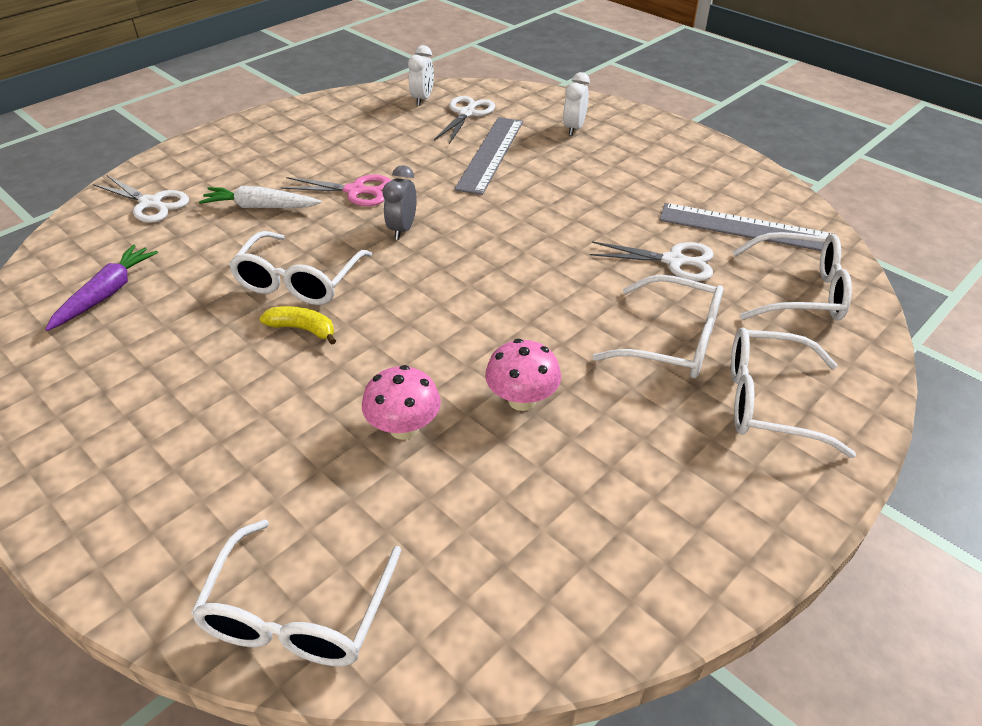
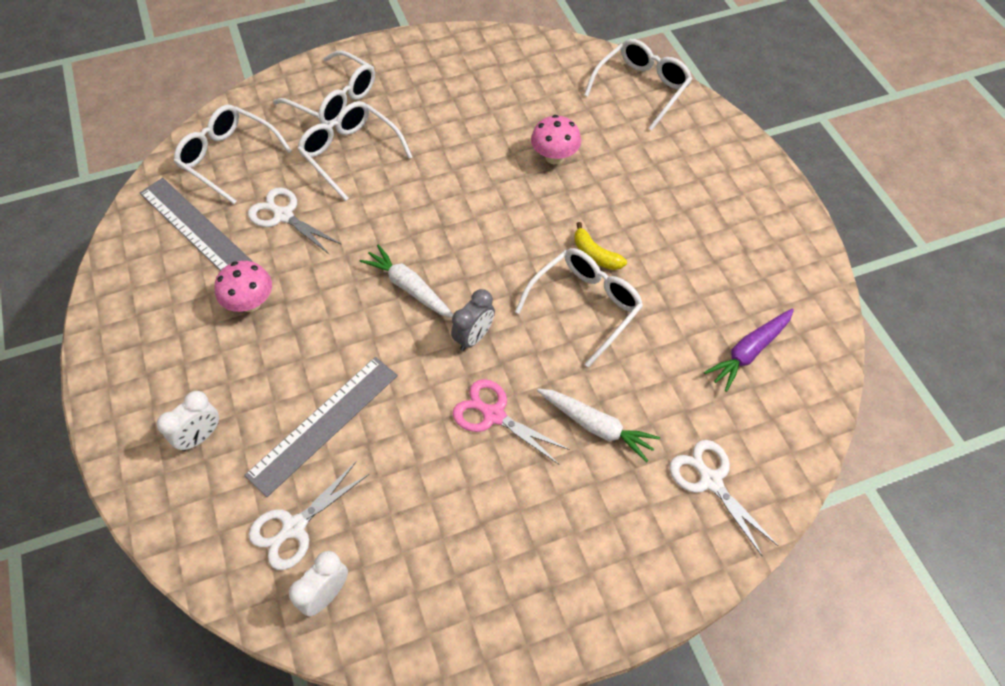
camera: 155 degrees left, 15 degrees up
pink mushroom [485,339,561,411] -> pink mushroom moved to [214,261,272,312]
none -> white carrot [359,244,453,318]

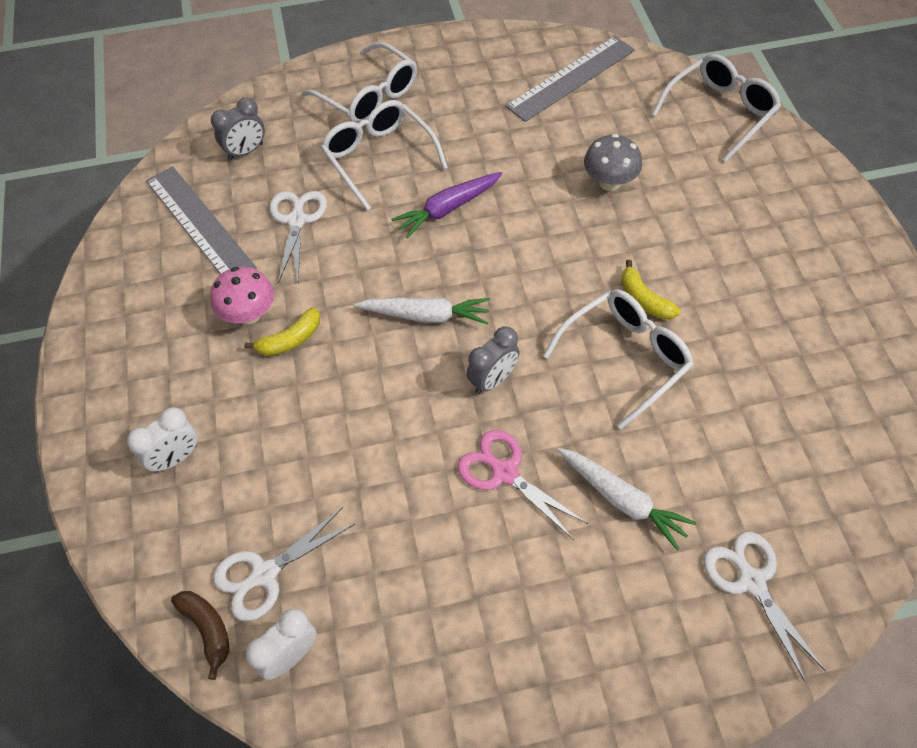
camera: 10 degrees right, 0 degrees up
white glasses [174,105,292,204] -> grey clock [211,98,265,160]
grey ruler [244,357,398,497] -> grey ruler moved to [505,36,635,122]
white scissors [248,187,342,255] -> white scissors turned 45 degrees clockwise [270,191,327,283]
white carrot [359,244,453,318] -> white carrot turned 135 degrees clockwise [354,297,490,325]
pink mushroom [531,115,581,164] -> grey mushroom [584,134,642,191]
purple carrot [704,308,794,392] -> purple carrot moved to [391,172,502,238]
none -> brown banana [171,591,229,680]
none -> yellow banana [244,307,320,356]

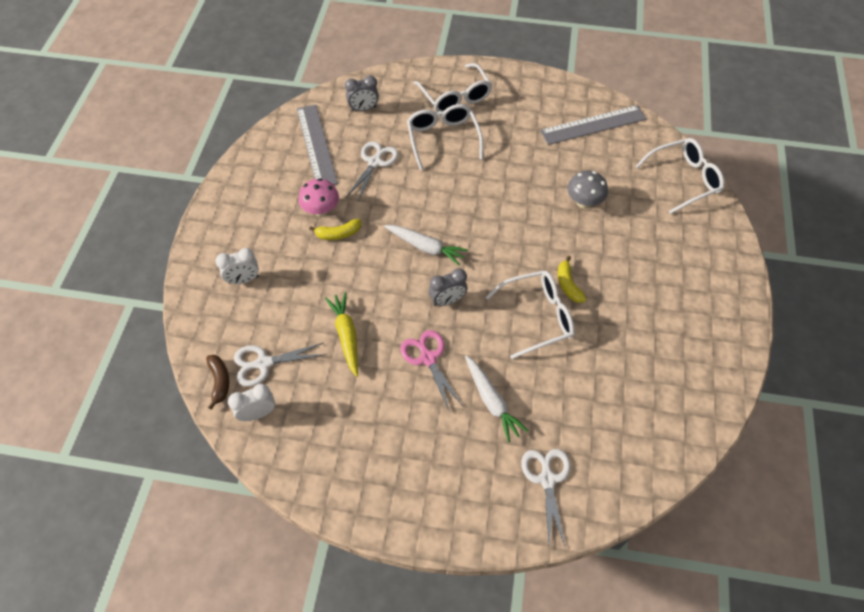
camera: 20 degrees right, 0 degrees up
purple carrot [391,172,502,238] -> none
none -> yellow carrot [325,292,358,377]

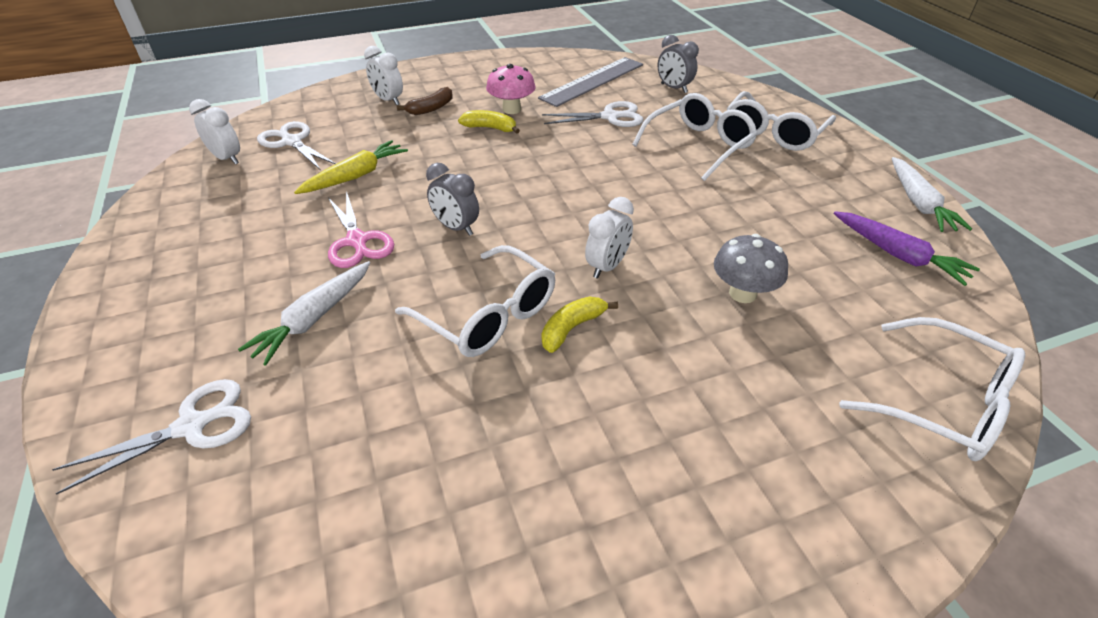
camera: 60 degrees right, 15 degrees down
brown banana [206,355,229,410] -> brown banana moved to [397,87,452,115]
yellow banana [309,219,361,240] -> yellow banana turned 150 degrees clockwise [458,110,520,134]
white carrot [384,225,468,266] -> white carrot moved to [892,157,972,232]
pink scissors [400,330,463,412] -> pink scissors turned 120 degrees clockwise [328,191,394,268]
grey ruler [540,105,647,145] -> purple carrot [833,211,980,286]
none -> white clock [585,197,634,279]

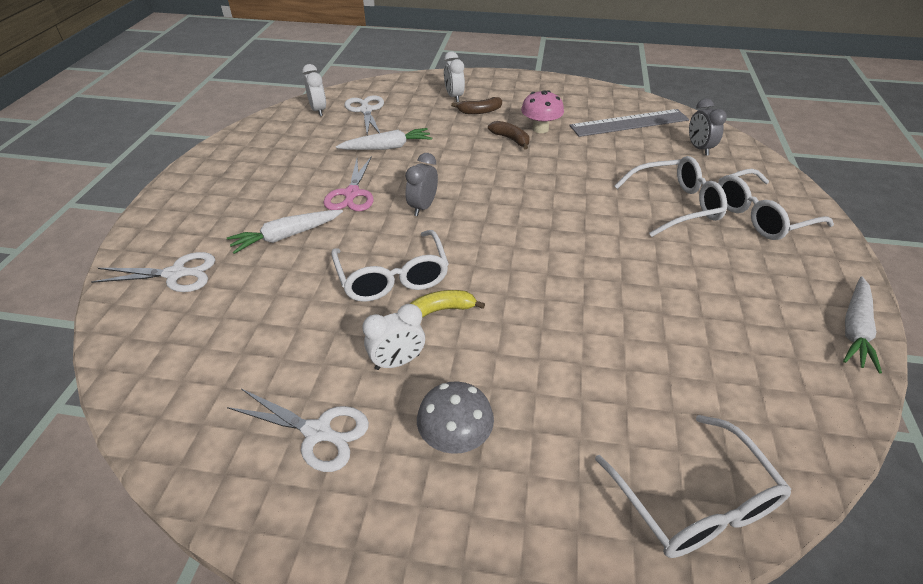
camera: 30 degrees right, 0 degrees up
yellow carrot [294,140,408,194] -> white carrot [336,128,432,150]
grey clock [426,163,479,236] -> grey clock turned 45 degrees clockwise [405,153,438,216]
yellow banana [458,110,520,134] -> brown banana [488,121,529,149]
white scissors [542,101,644,127] -> white scissors moved to [227,389,369,472]
white clock [585,197,634,279] -> white clock moved to [362,304,425,370]
grey mushroom [714,234,788,303] -> grey mushroom moved to [417,381,494,454]
purple carrot [833,211,980,286] -> none

